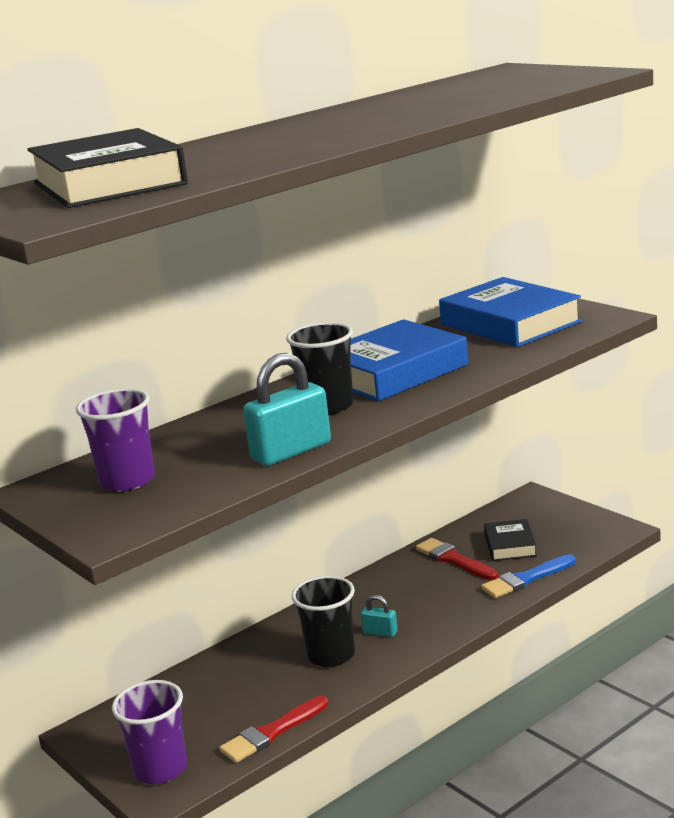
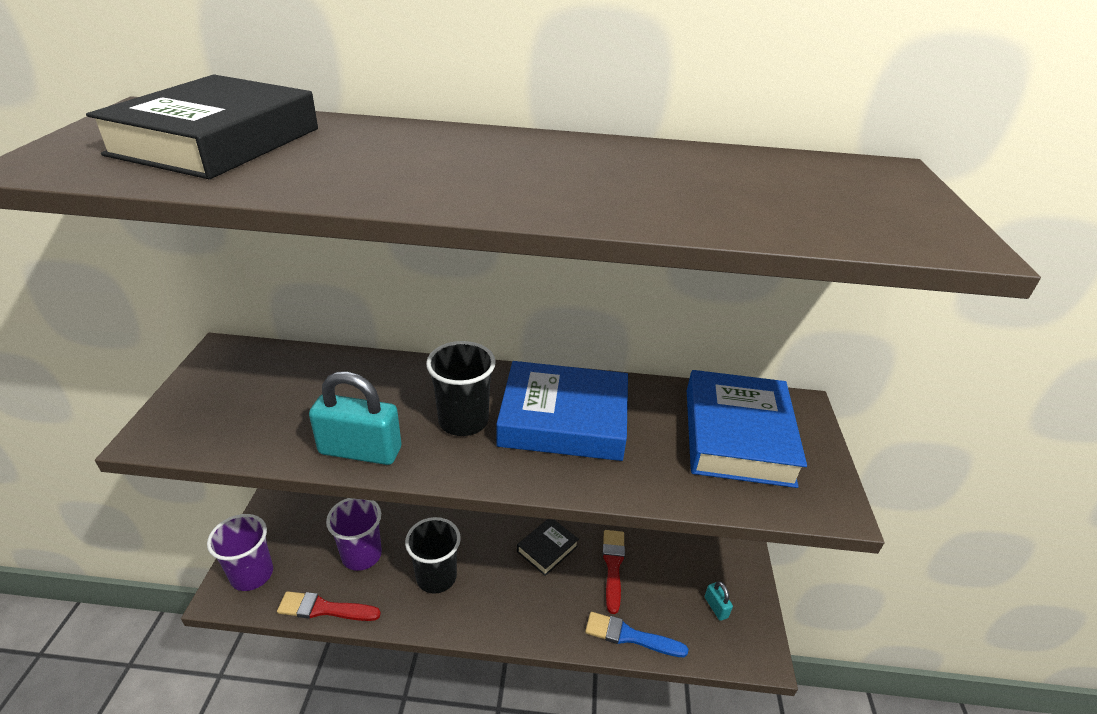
camera: 40 degrees right, 15 degrees up
purple cup [76,388,155,492] -> purple cup moved to [326,498,382,571]
turquoise padlock [361,595,398,637] -> turquoise padlock moved to [705,581,733,621]
black book [484,519,537,561] -> black book moved to [517,519,579,576]

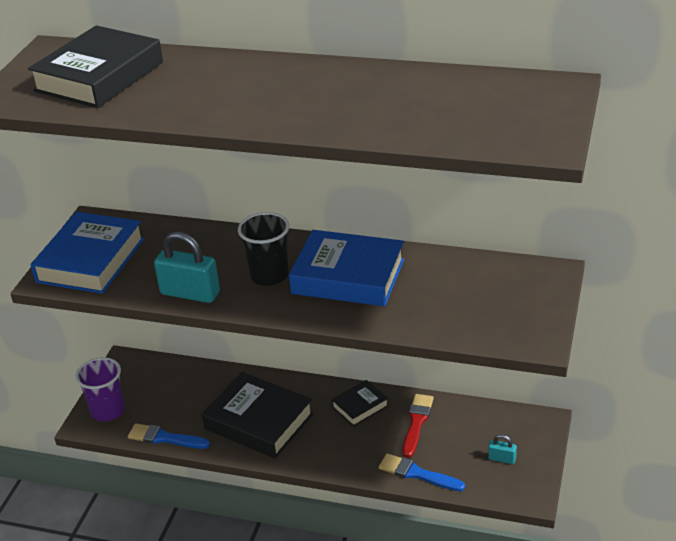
camera: 15 degrees right, 0 degrees up
red brush [277,591,381,621] -> blue brush [128,423,210,449]
purple cup [326,498,382,571] -> none
black cup [405,517,461,594] -> black book [202,372,314,459]
blue book [687,370,807,488] -> blue book moved to [31,212,144,294]
turquoise padlock [705,581,733,621] -> turquoise padlock turned 60 degrees counterclockwise [488,434,517,464]

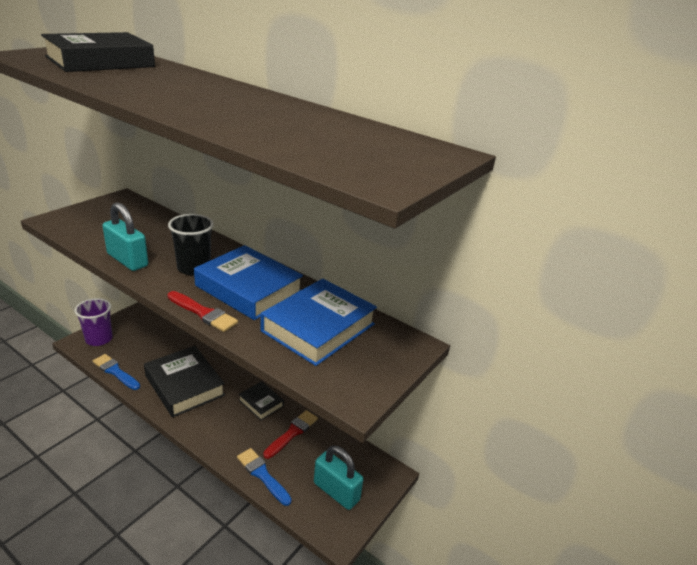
camera: 15 degrees right, 5 degrees down
blue book [31,212,144,294] -> blue book moved to [261,279,377,366]
black book [331,380,388,427] -> black book turned 60 degrees clockwise [239,381,284,420]
turquoise padlock [488,434,517,464] -> turquoise padlock [314,446,364,510], size x2.07
none -> red brush [167,291,238,332]

